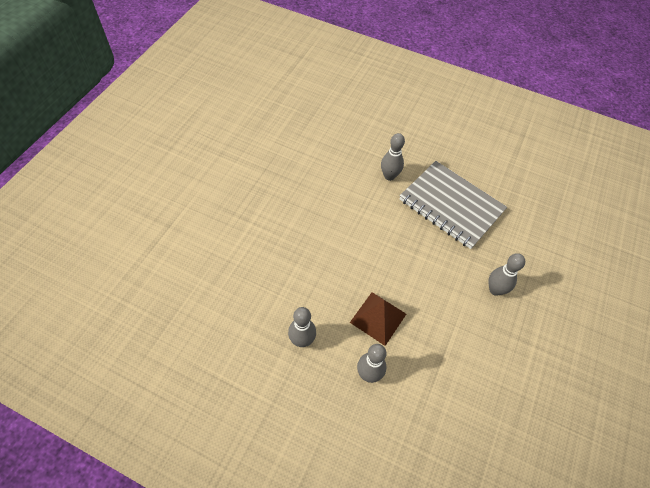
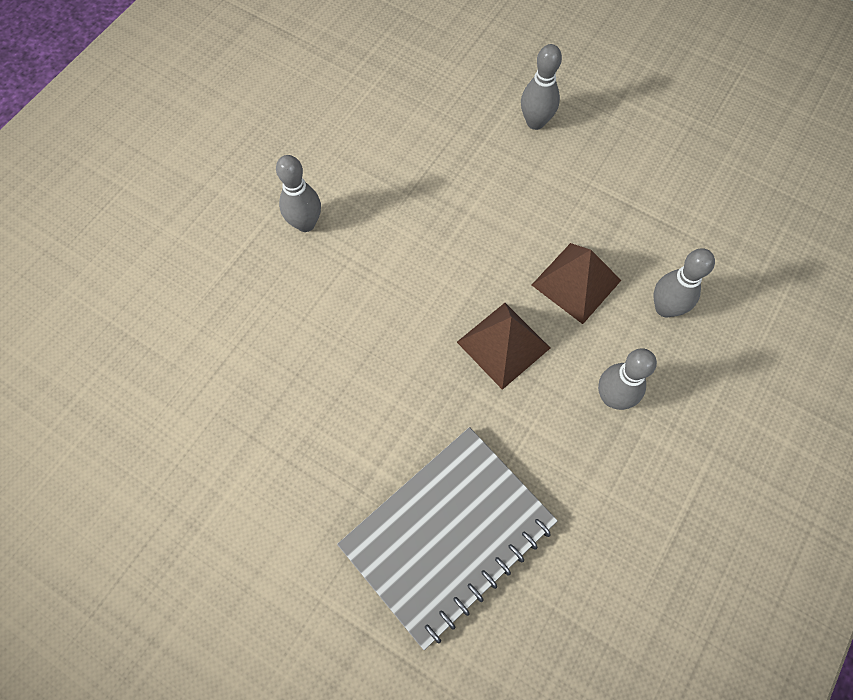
camera: 80 degrees left, 10 degrees up
grey notebook [400,161,507,249] -> grey notebook moved to [337,427,558,650]
none -> brown pyramid [457,303,550,390]

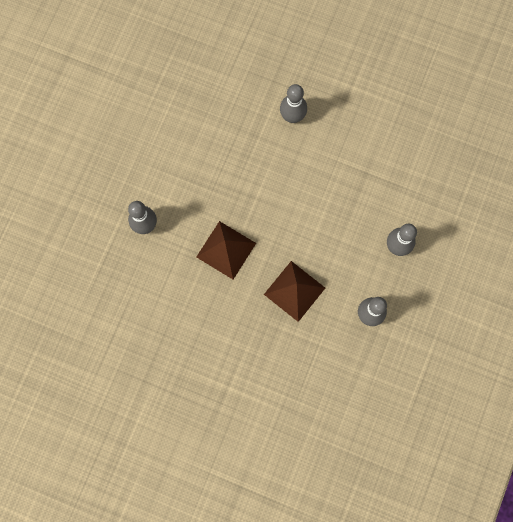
camera: 10 degrees left, 10 degrees up
grey notebook [337,427,558,650] -> none
brown pyramid [532,243,621,324] -> brown pyramid moved to [197,221,256,279]

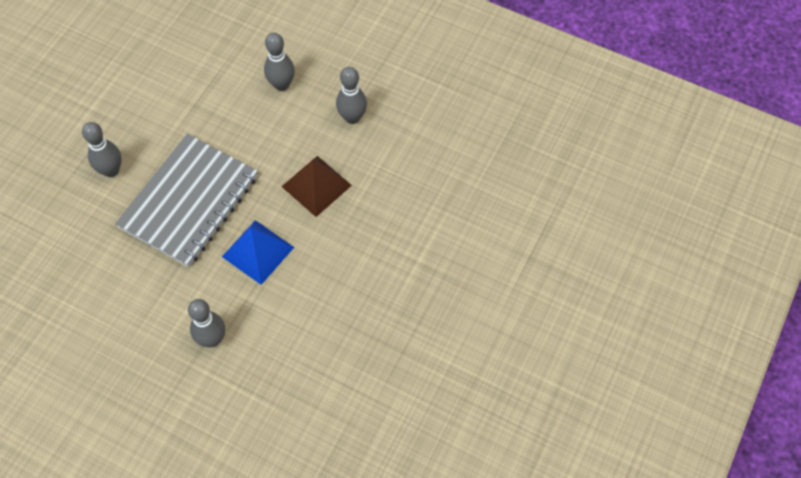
camera: 85 degrees left, 15 degrees down
brown pyramid [197,221,256,279] -> blue pyramid [222,220,294,285]
none -> grey notebook [115,134,258,267]

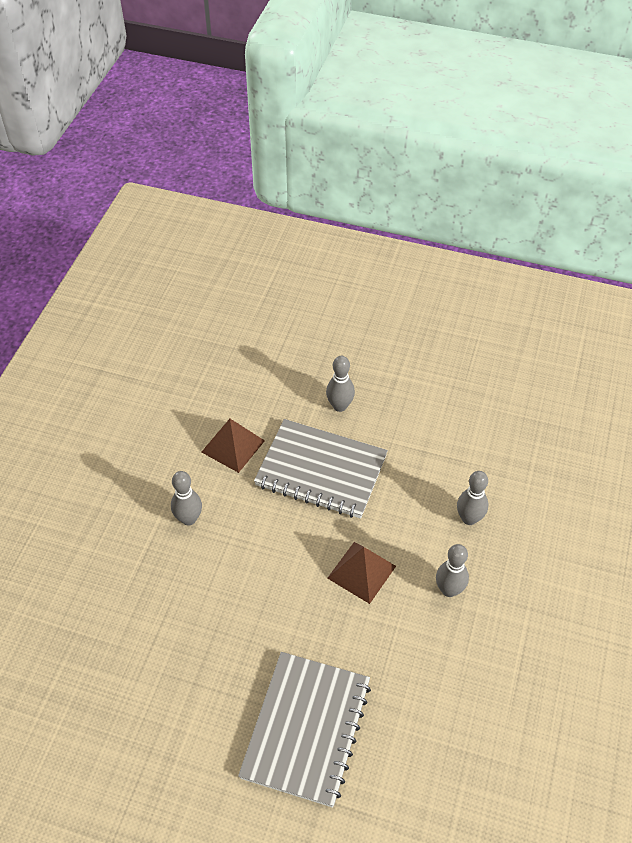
camera: 80 degrees right, 10 degrees down
blue pyramid [222,220,294,285] -> none
none -> brown pyramid [202,419,265,473]
none -> grey notebook [238,652,371,807]

